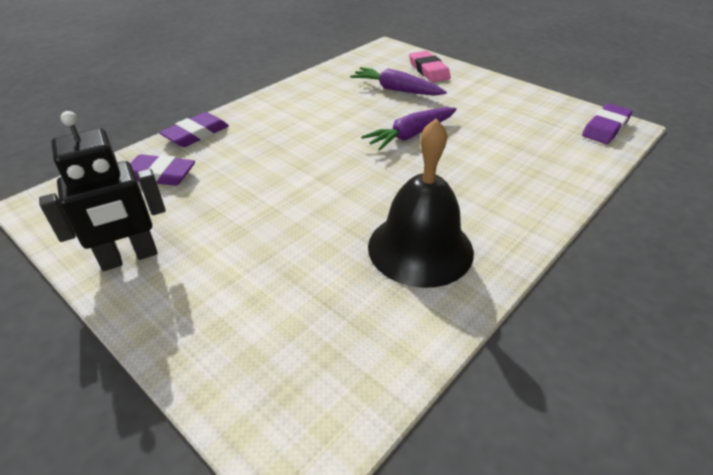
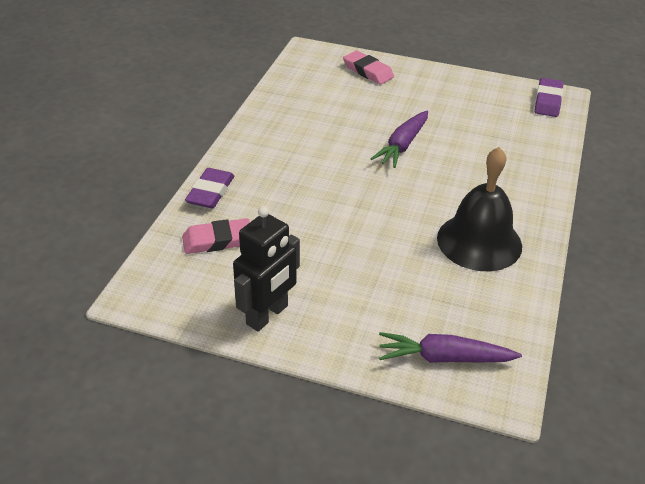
camera: 25 degrees left, 0 degrees up
purple eraser [130,154,195,186] -> pink eraser [182,218,250,254]
purple carrot [350,67,447,96] -> purple carrot moved to [379,332,522,363]

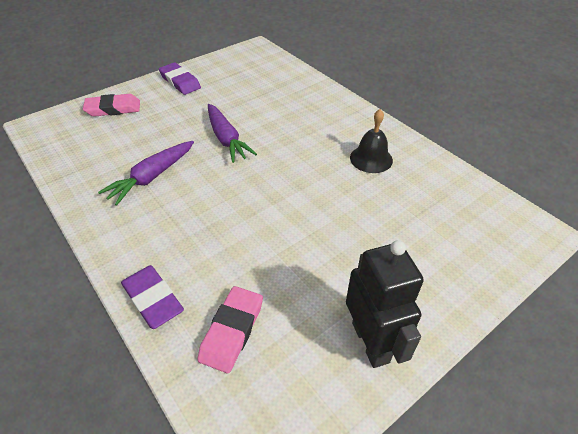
camera: 55 degrees left, 5 degrees up
purple carrot [379,332,522,363] -> purple carrot moved to [98,141,194,206]
black bell [437,147,522,271] -> black bell [350,109,393,173], size x0.58
purple eraser [535,78,563,117] -> purple eraser moved to [159,62,201,95]

